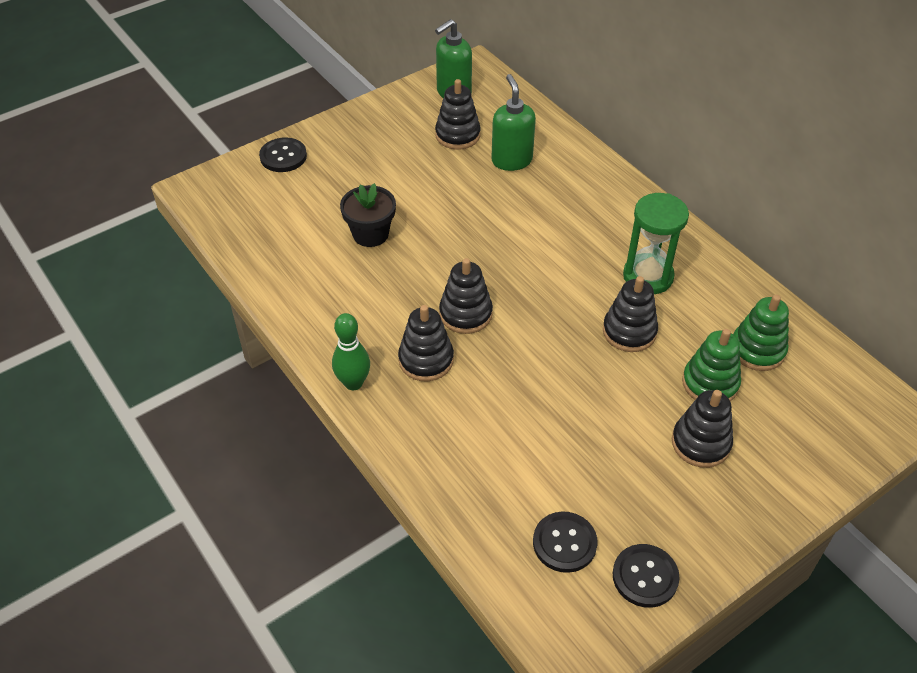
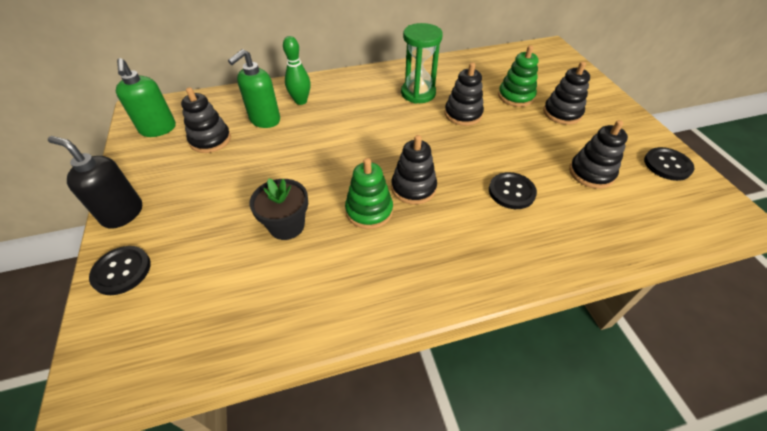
camera: 70 degrees left, 0 degrees up
green bowling pin [332,313,370,390] -> green bowling pin moved to [283,36,311,105]
black stacking toy [398,305,454,381] -> black stacking toy moved to [569,120,628,189]
green soap dispenser [491,74,536,171] -> green soap dispenser turned 60 degrees counterclockwise [228,49,280,128]
black button [533,512,598,573] -> black button moved to [489,172,537,209]
green stacking toy [733,295,789,371] -> green stacking toy moved to [345,158,393,229]
none -> black soap dispenser [48,136,142,229]

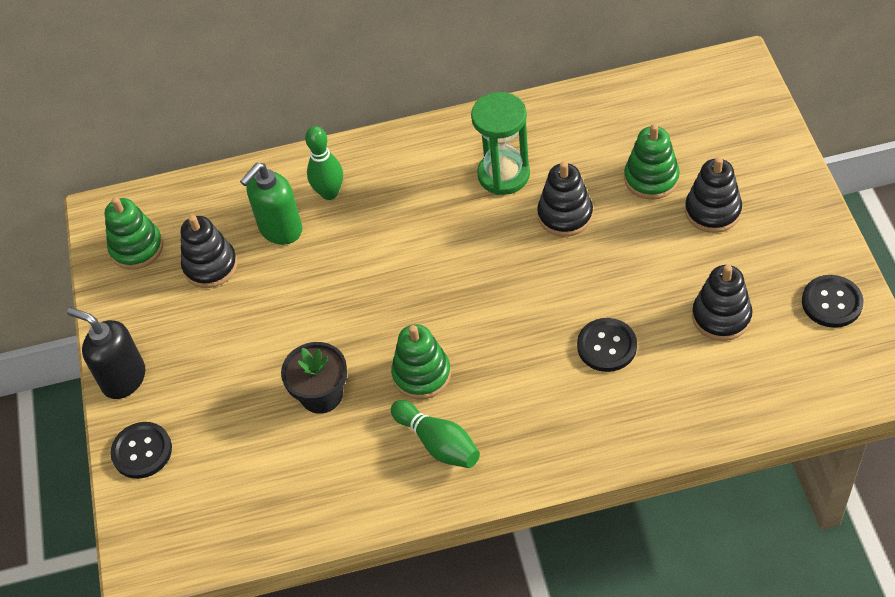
camera: 10 degrees right, 5 degrees up
green soap dispenser [116,58,176,137] -> green stacking toy [105,197,163,270]
black stacking toy [391,135,437,205] -> none
none -> green bowling pin [391,400,480,468]

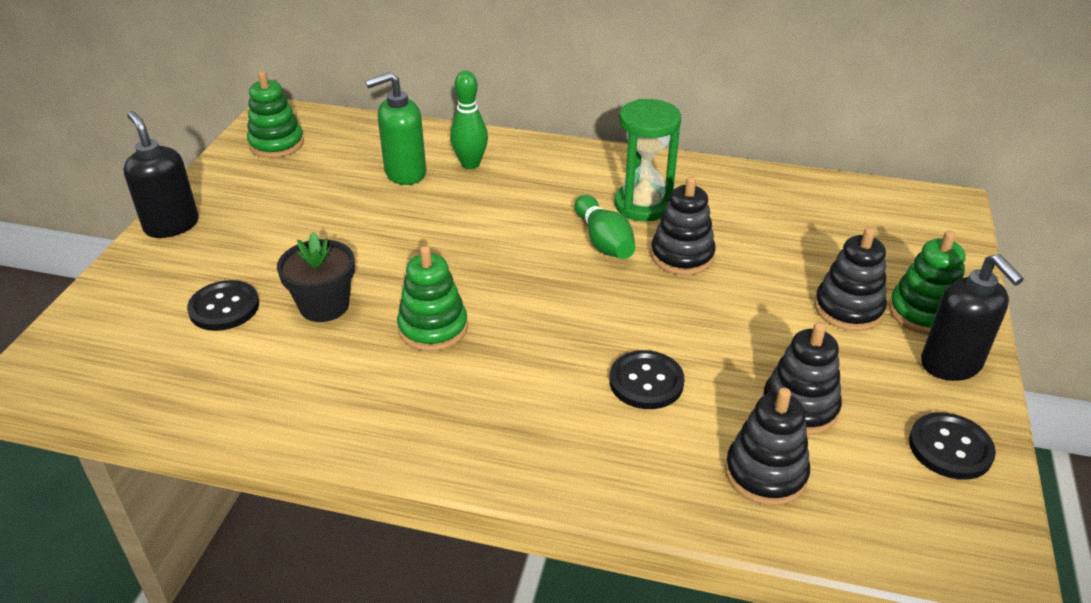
camera: 20 degrees right, 15 degrees down
black button [110,422,172,479] -> black button moved to [187,280,259,331]
black stacking toy [181,215,238,288] -> black stacking toy moved to [725,388,810,506]
green bowling pin [391,400,480,468] -> green bowling pin moved to [575,195,636,259]
green stacking toy [624,124,680,200] -> green stacking toy moved to [889,231,965,335]
none -> black soap dispenser [921,254,1024,381]

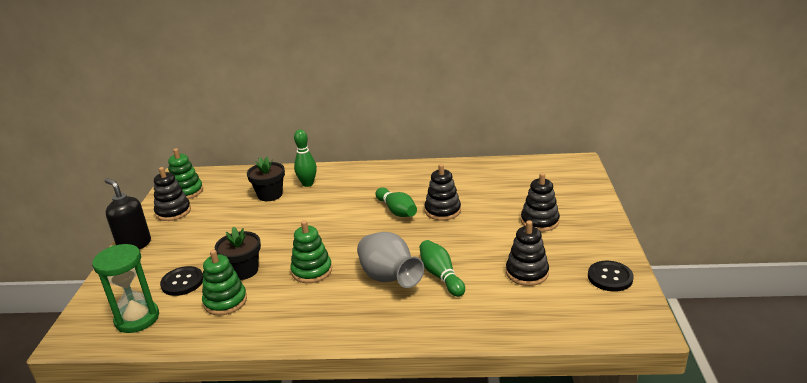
camera: 10 degrees left, 10 degrees down
green soap dispenser [365,72,426,185] -> black flower pot [247,156,285,201]
black button [609,350,685,409] -> green bowling pin [419,240,465,297]
green hourglass [614,99,681,221] -> green hourglass moved to [92,244,159,333]
black stacking toy [725,388,810,506] -> black stacking toy moved to [154,167,191,221]
green stacking toy [889,231,965,335] -> green stacking toy moved to [202,250,247,316]
black soap dispenser [921,254,1024,381] -> none
none -> grey vase [357,232,424,288]

